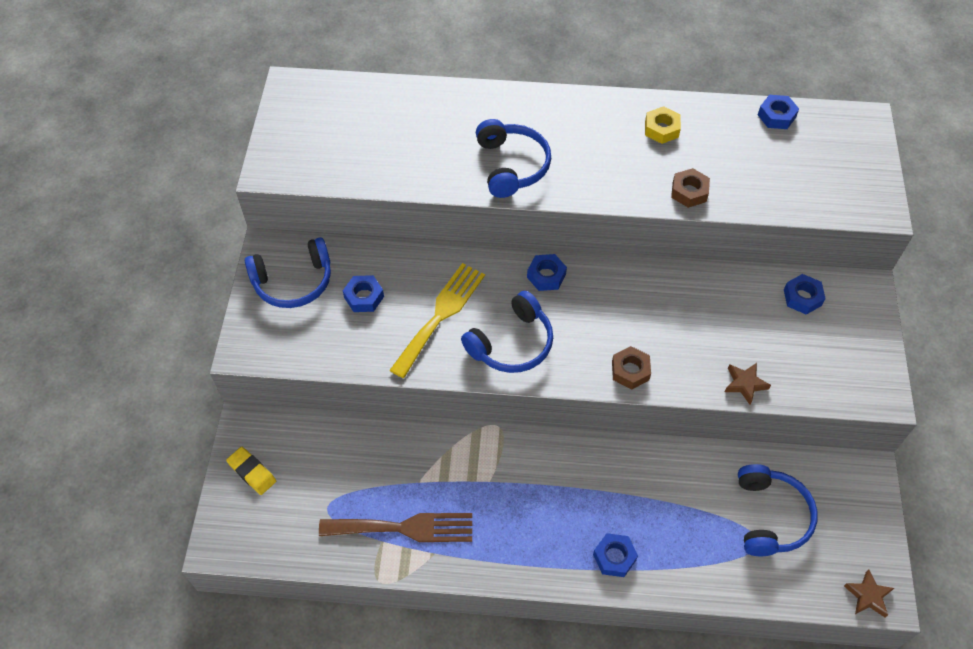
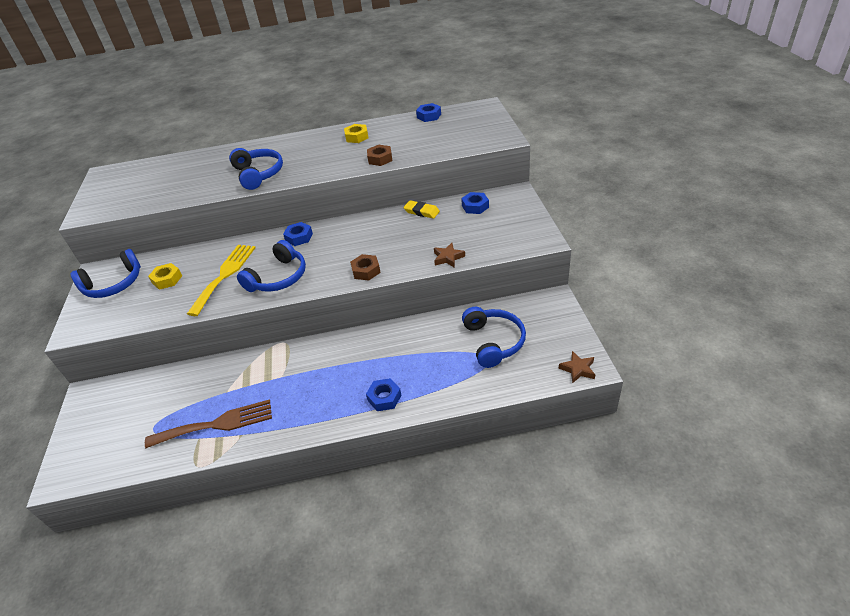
camera: 10 degrees left, 15 degrees down
yellow eraser [226,446,276,495] -> yellow eraser moved to [403,200,440,219]
blue nut [343,275,384,312] -> yellow nut [148,263,182,290]

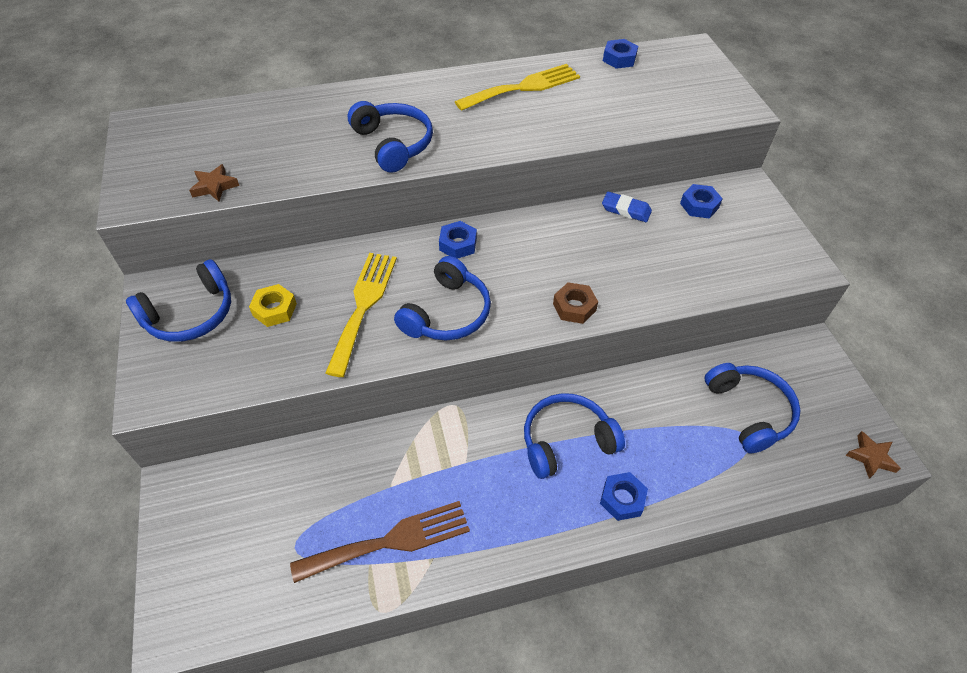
camera: 10 degrees left, 10 degrees up
yellow nut [344,124,369,143] -> yellow fork [455,64,580,111]
brown nut [367,145,392,166] -> none
yellow eraser [403,200,440,219] -> blue eraser [602,192,652,222]
brown star [434,243,465,268] -> brown star moved to [189,164,239,202]
none -> blue headphones [524,393,625,479]

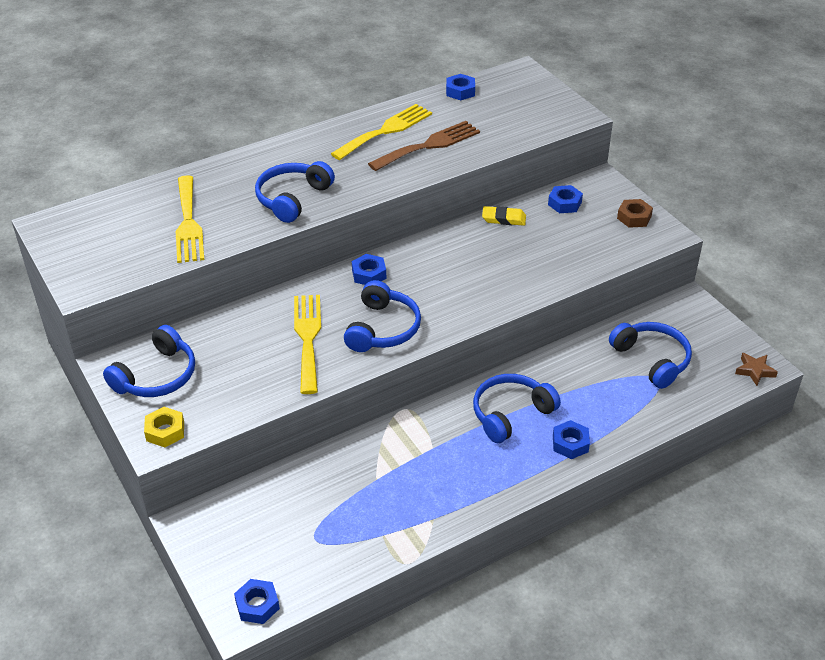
camera: 15 degrees left, 10 degrees down
brown star [189,164,239,202] -> none
yellow nut [249,284,297,327] -> yellow nut moved to [144,407,184,448]
brown fork [290,501,470,583] -> brown fork moved to [368,121,480,171]
blue headphones [348,101,433,172] -> blue headphones turned 105 degrees counterclockwise [255,161,335,223]
brown nut [553,282,598,324] -> brown nut moved to [617,199,653,228]
blue eraser [602,192,652,222] -> yellow eraser [482,206,526,226]
none -> yellow fork [176,175,204,263]
none -> blue nut [234,579,280,624]

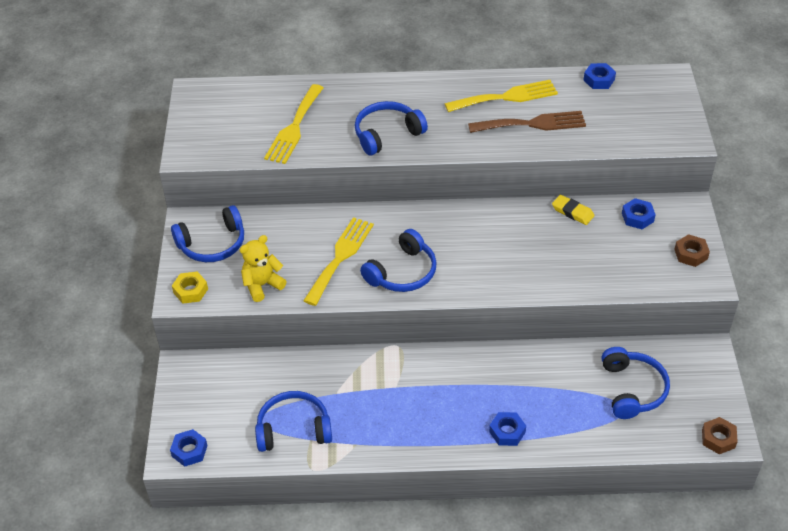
camera: 30 degrees right, 5 degrees up
blue nut [352,254,386,285] -> none
blue headphones [473,374,561,443] -> blue headphones moved to [255,391,332,452]
brown star [735,353,778,386] -> brown nut [702,417,738,454]
none -> yellow teddy bear [240,235,287,302]

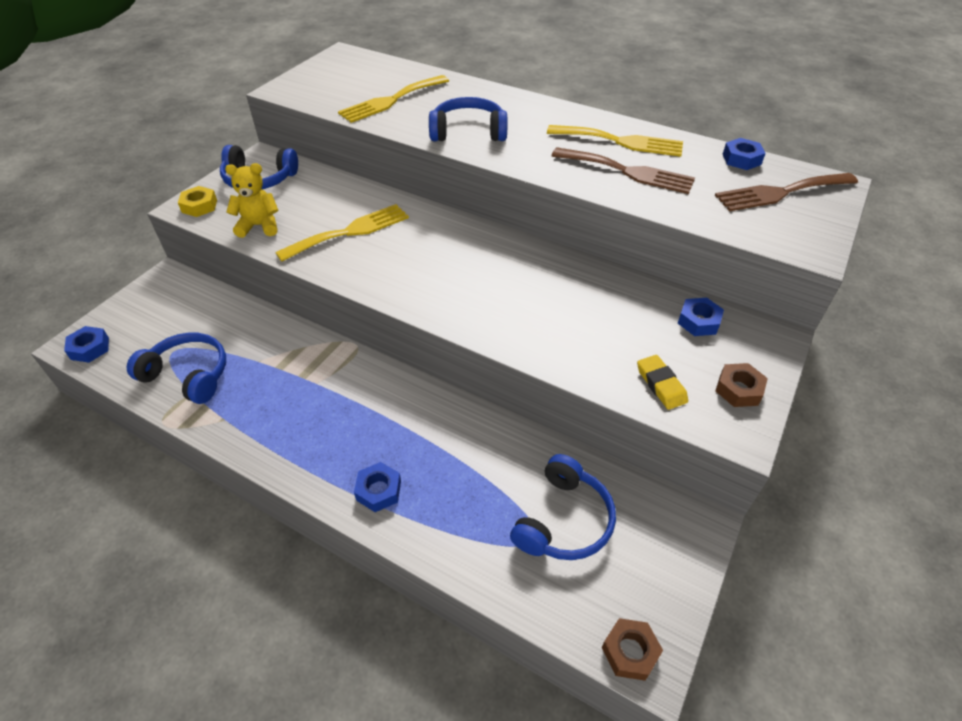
camera: 30 degrees right, 0 degrees up
blue headphones [360,229,437,292] -> none
yellow eraser [552,195,595,225] -> yellow eraser moved to [637,355,688,410]
none -> brown fork [715,173,858,211]

